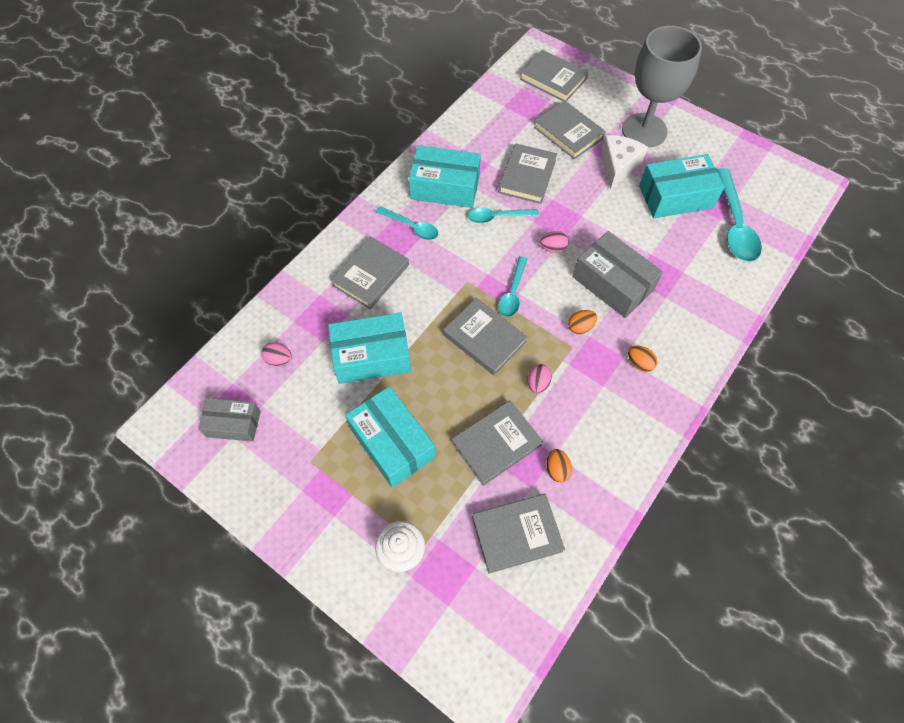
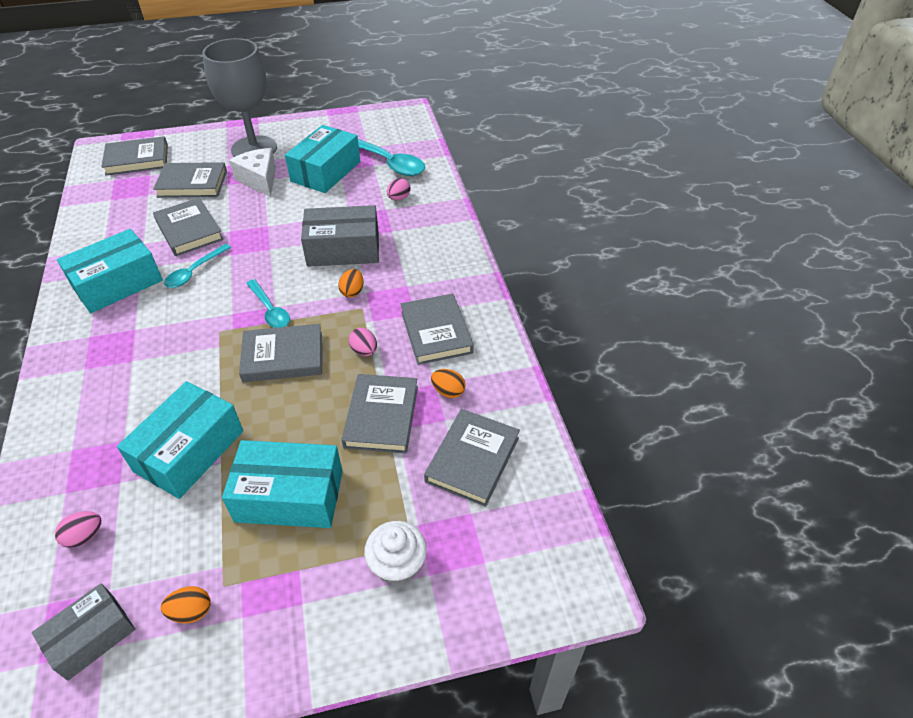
camera: 50 degrees left, 15 degrees down
grey book [331,237,409,309] -> grey book moved to [401,294,474,365]
turquoise spoon [375,206,438,240] -> none
pink egg [540,231,569,253] -> pink egg moved to [387,178,411,200]
orange egg [628,346,657,372] -> orange egg moved to [161,586,210,624]

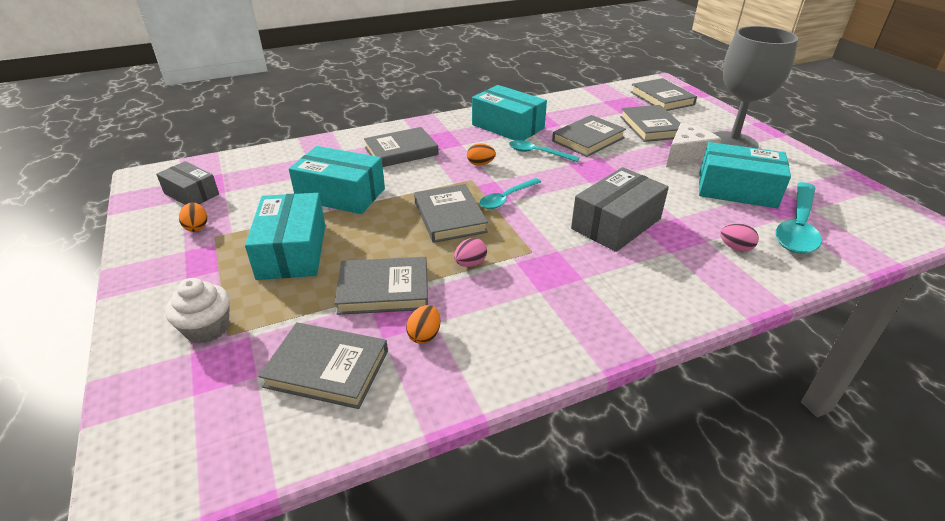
camera: 80 degrees right, 10 degrees down
pink egg [55,511,101,548] -> none
grey box [301,205,379,267] -> grey box turned 60 degrees clockwise [571,167,669,252]
orange egg [338,269,364,297] -> orange egg moved to [467,143,496,166]
grey book [401,294,474,365] -> grey book moved to [364,127,439,167]

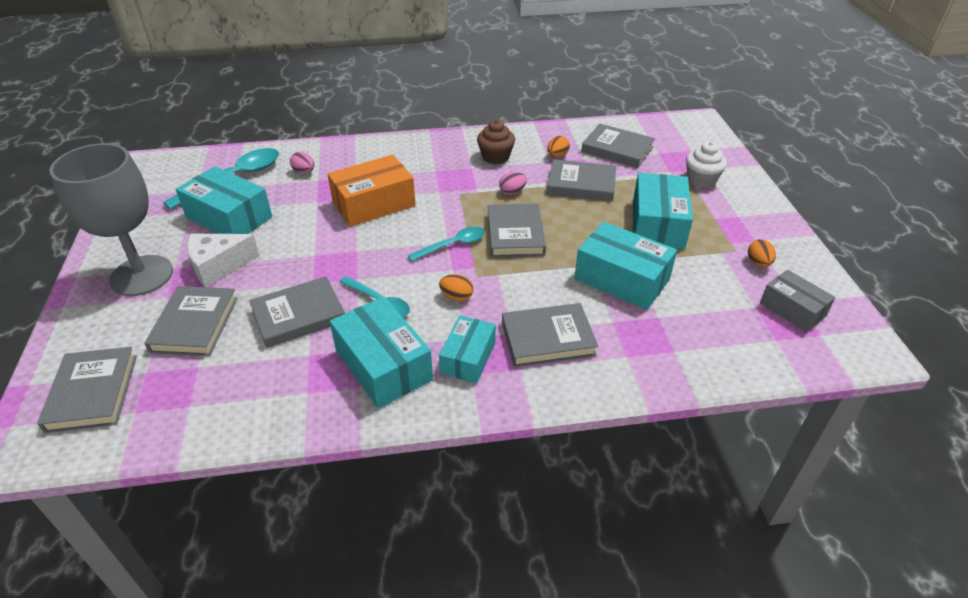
camera: 165 degrees left, 5 degrees up
grey box [571,167,669,252] -> orange box [328,155,416,227]
none -> turquoise box [439,315,496,383]
none -> brown cupcake [477,120,515,164]

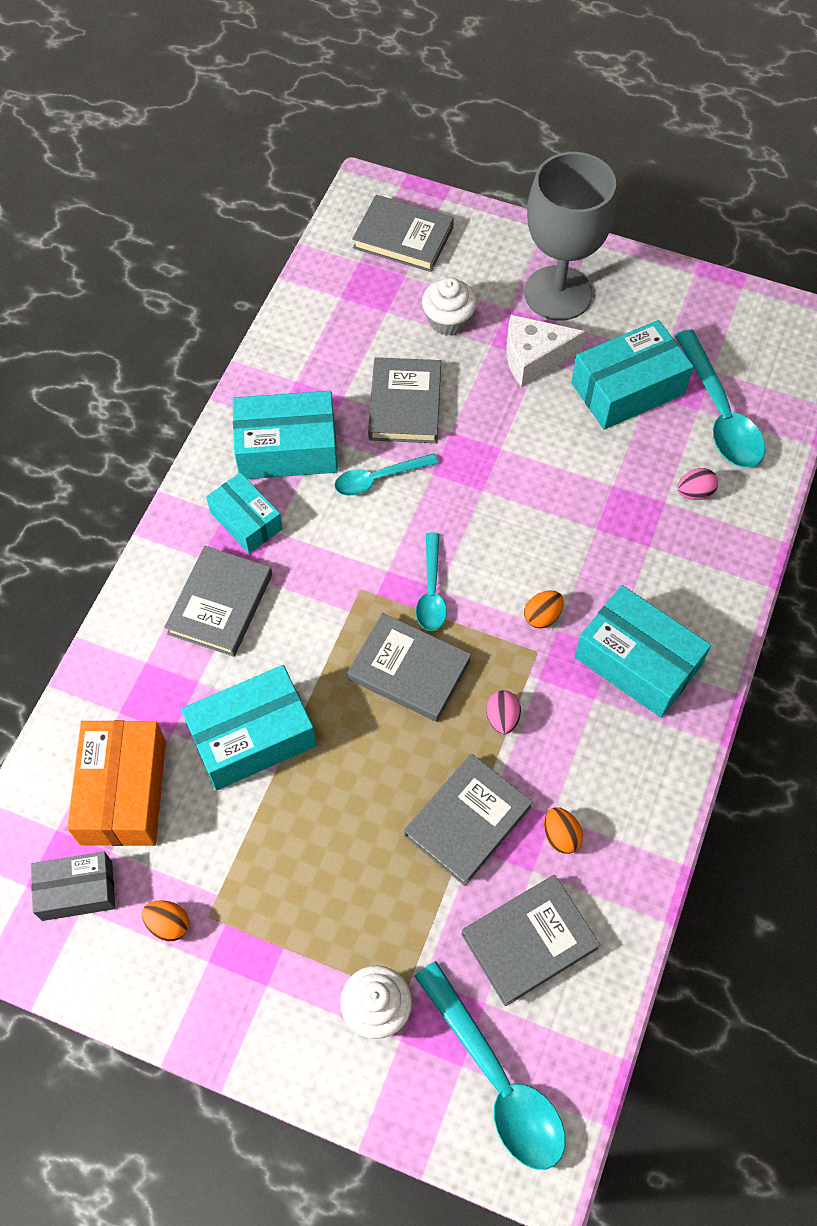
camera: 120 degrees right, 20 degrees up
grey book [145,286,238,356] -> white cupcake [422,277,477,336]
white cheese [187,234,260,287] -> white cheese turned 105 degrees counterclockwise [506,315,586,387]
orange box [328,155,416,227] -> orange box moved to [67,720,166,846]
orange egg [439,274,473,301] -> orange egg moved to [524,590,564,628]
brown cupcake [477,120,515,164] -> none
turquoise box [633,173,693,249] -> turquoise box moved to [574,585,711,718]
none -> turquoise spoon [414,961,565,1170]

